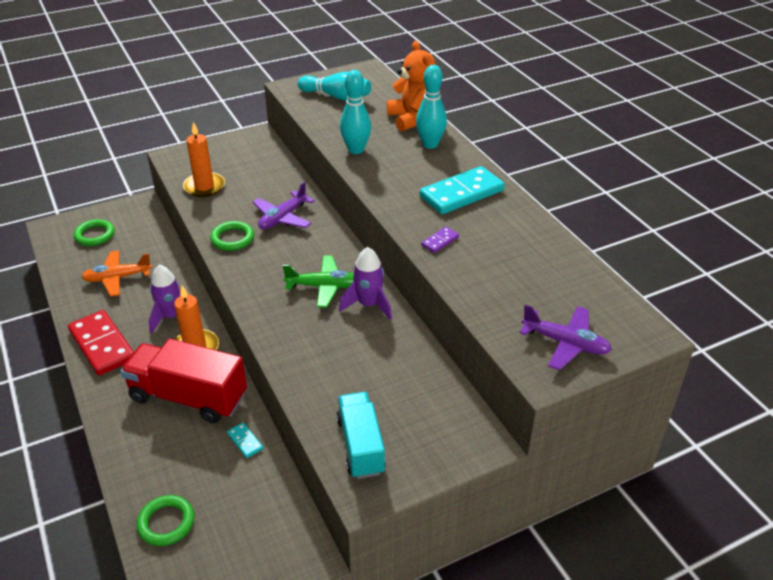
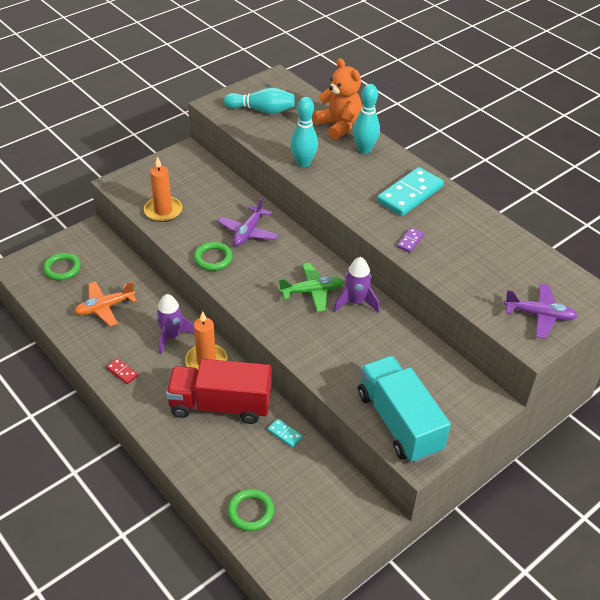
camera: 15 degrees left, 5 degrees up
red domino [68,310,134,375] -> red domino [106,358,138,384], size x0.44
turquoise truck [336,392,386,479] -> turquoise truck [358,356,451,463], size x1.53

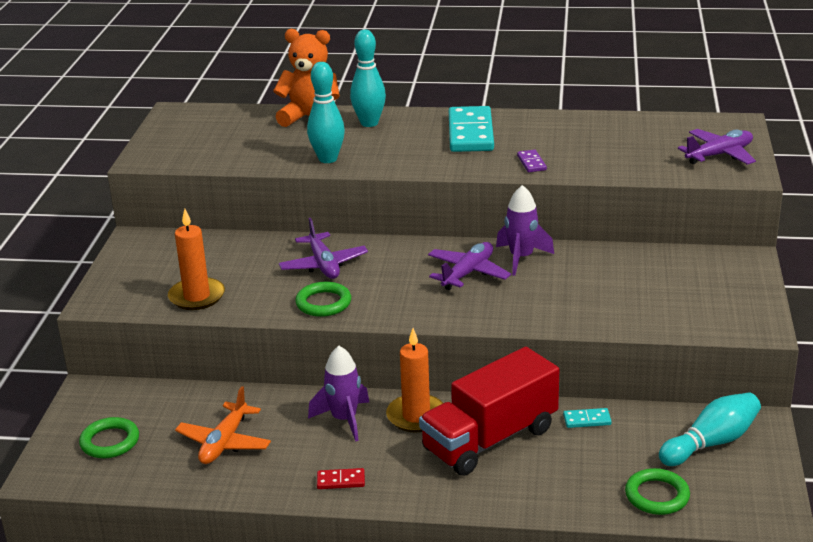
camera: 40 degrees left, 15 degrees down
turquoise bowling pin [224,87,295,114] -> turquoise bowling pin moved to [659,392,761,466]
green plane [279,263,343,312] -> purple plane [428,242,511,290]
turquoise truck [358,356,451,463] -> none

